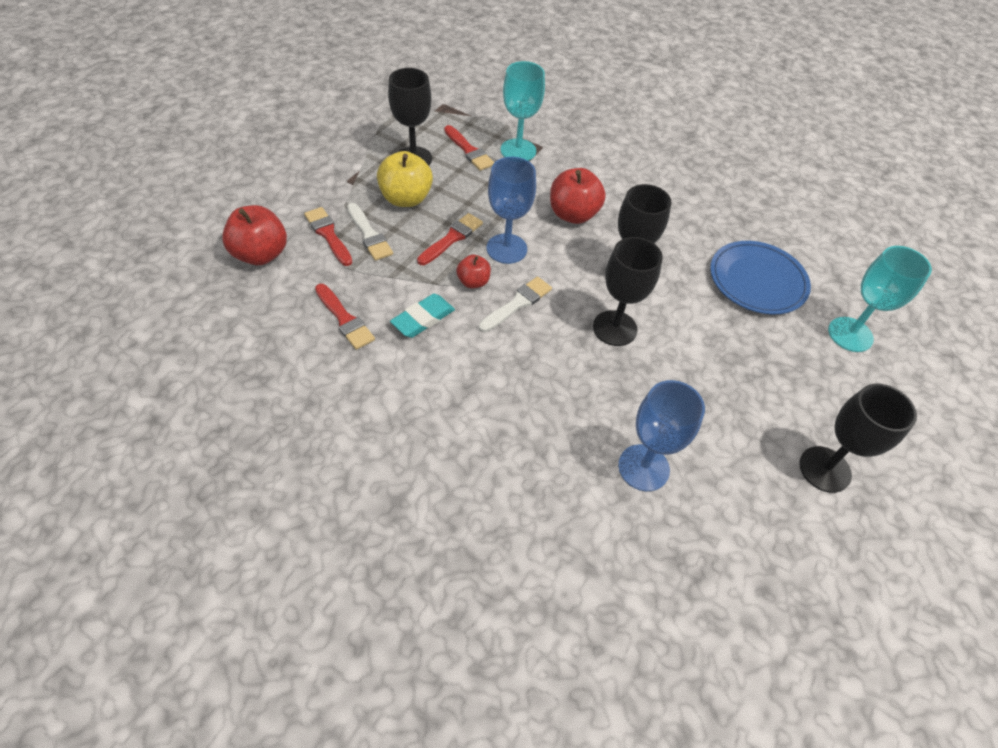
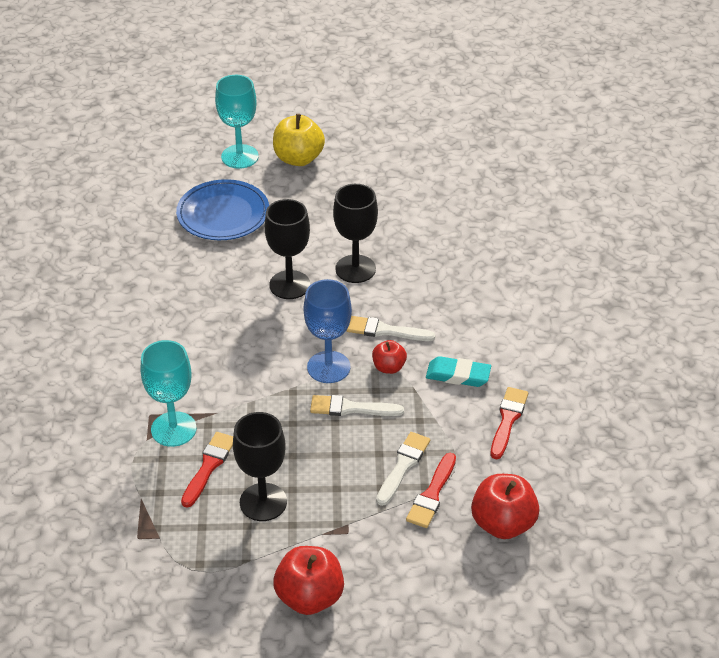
camera: 120 degrees left, 10 degrees down
yellow apple [377,151,433,207] -> yellow apple moved to [273,114,325,166]
red brush [417,213,483,265] -> white brush [310,395,404,416]
red apple [550,168,606,224] -> red apple moved to [273,546,344,615]
blue goblet [618,380,705,491] -> none
black goblet [799,384,917,493] -> none

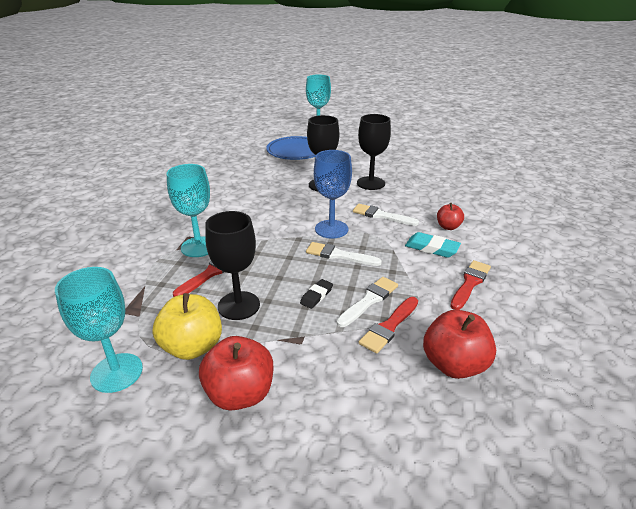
camera: 15 degrees right, 10 degrees down
yellow apple [273,114,325,166] -> yellow apple moved to [152,293,222,360]
red apple [372,340,407,374] -> red apple moved to [437,203,464,230]
none -> turquoise goblet [55,267,143,393]
none -> black eraser [300,279,333,309]

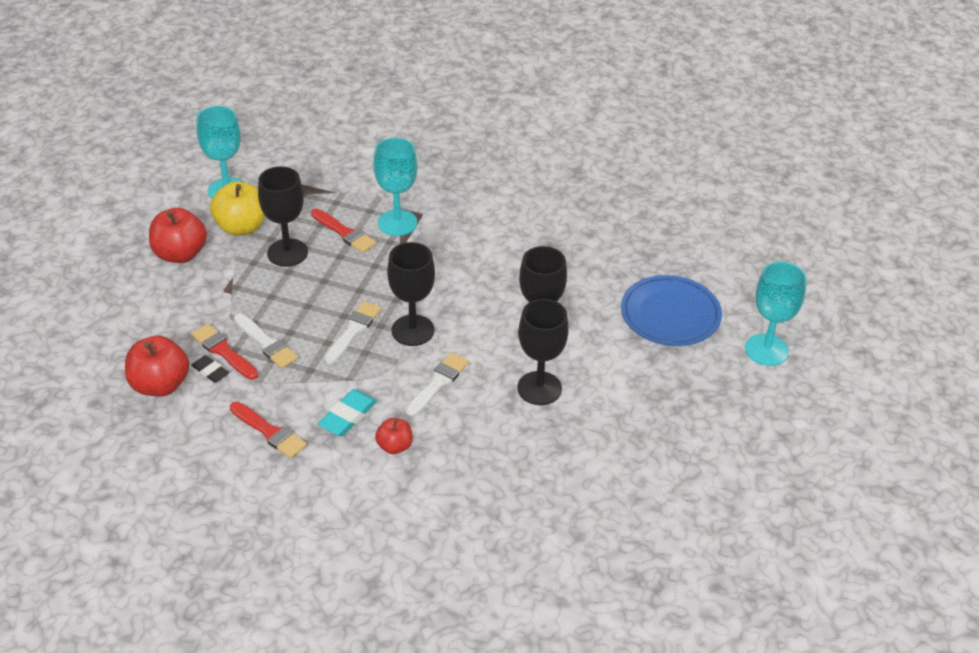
camera: 95 degrees right, 10 degrees up
black eraser [300,279,333,309] -> black eraser moved to [191,355,229,383]
blue goblet [314,150,352,239] -> black goblet [387,242,435,346]

